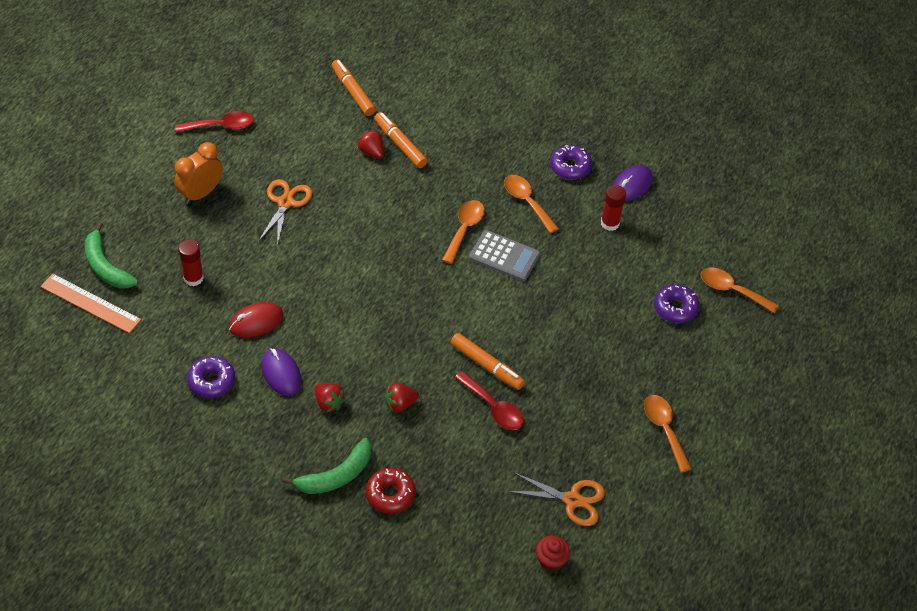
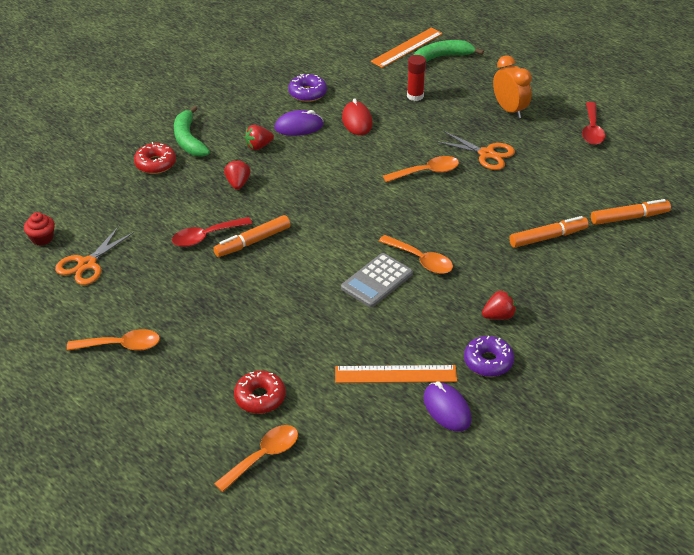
camera: 110 degrees right, 10 degrees down
red strawberry [357,130,384,159] -> red strawberry moved to [482,290,516,319]
orange spoon [504,175,559,234] -> orange spoon moved to [383,156,459,182]
red glue stick [601,185,626,231] -> orange ruler [335,365,457,383]
purple donut [654,284,700,323] -> red donut [234,371,286,414]

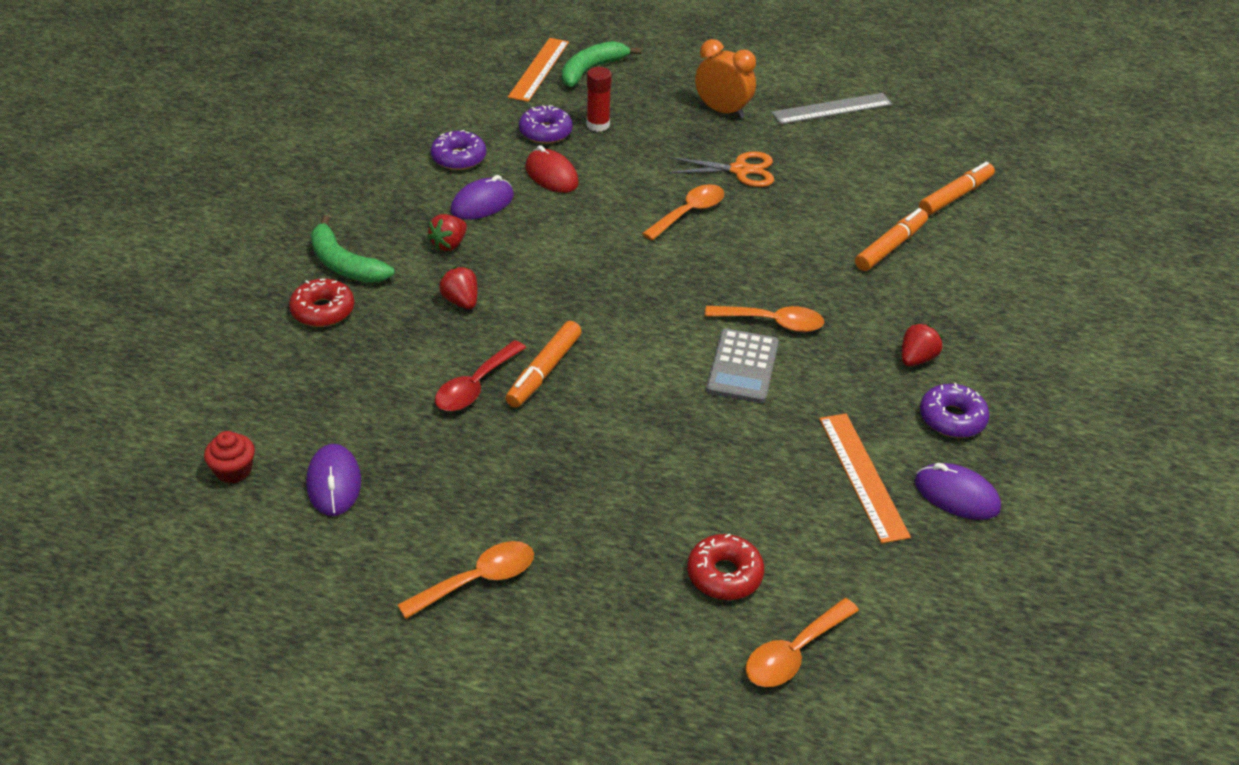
camera: 30 degrees left, 0 degrees up
orange scissors [55,226,134,285] -> purple mouse [306,444,361,516]
orange spoon [214,425,298,492] -> orange spoon turned 150 degrees counterclockwise [746,598,859,687]
orange ruler [335,365,457,383] -> orange ruler turned 75 degrees counterclockwise [819,414,911,544]
red spoon [582,102,605,145] -> grey ruler [771,93,893,125]
none -> purple donut [519,105,573,144]

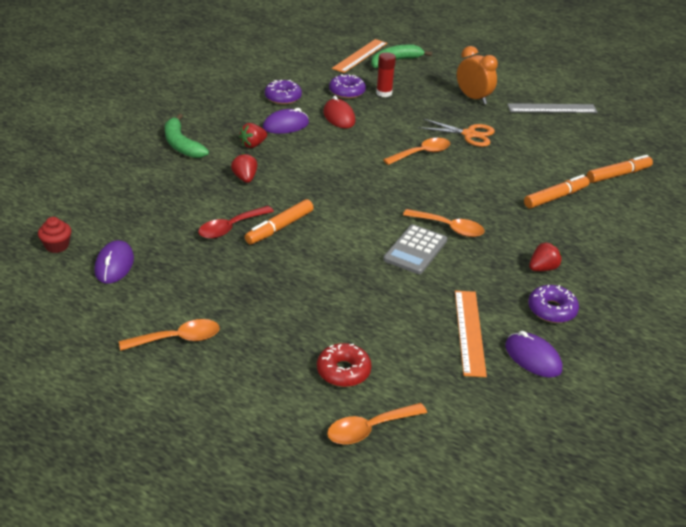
camera: 15 degrees right, 5 degrees down
red donut [289,279,354,327] -> none

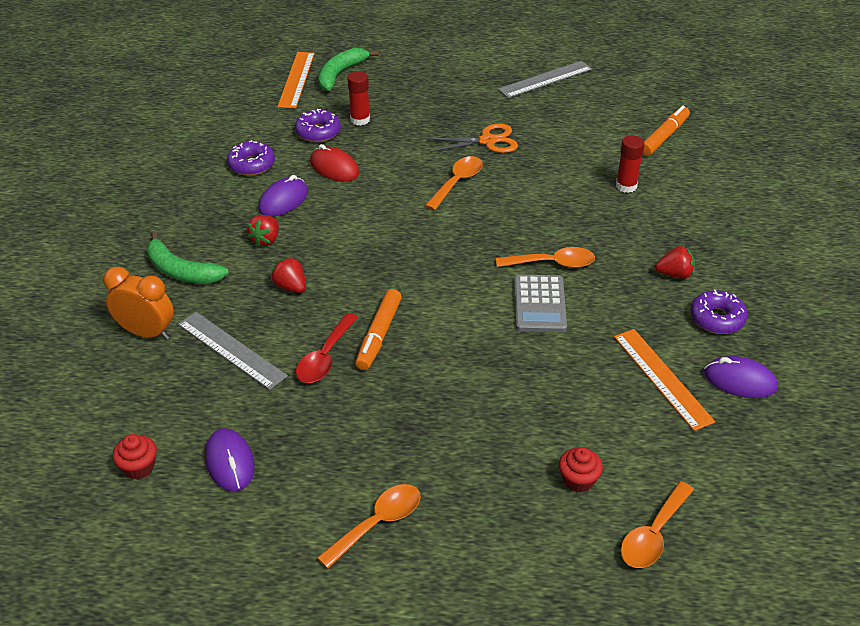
camera: 25 degrees left, 5 degrees up
red donut [317,343,372,387] -> red cupcake [559,447,603,493]
orange clock [457,46,498,104] -> orange clock moved to [103,266,174,340]
orange marker [524,175,589,208] -> red glue stick [616,135,645,193]
red strawberry [529,242,562,271] -> red strawberry turned 60 degrees clockwise [655,246,695,279]
none -> grey ruler [178,312,288,390]

